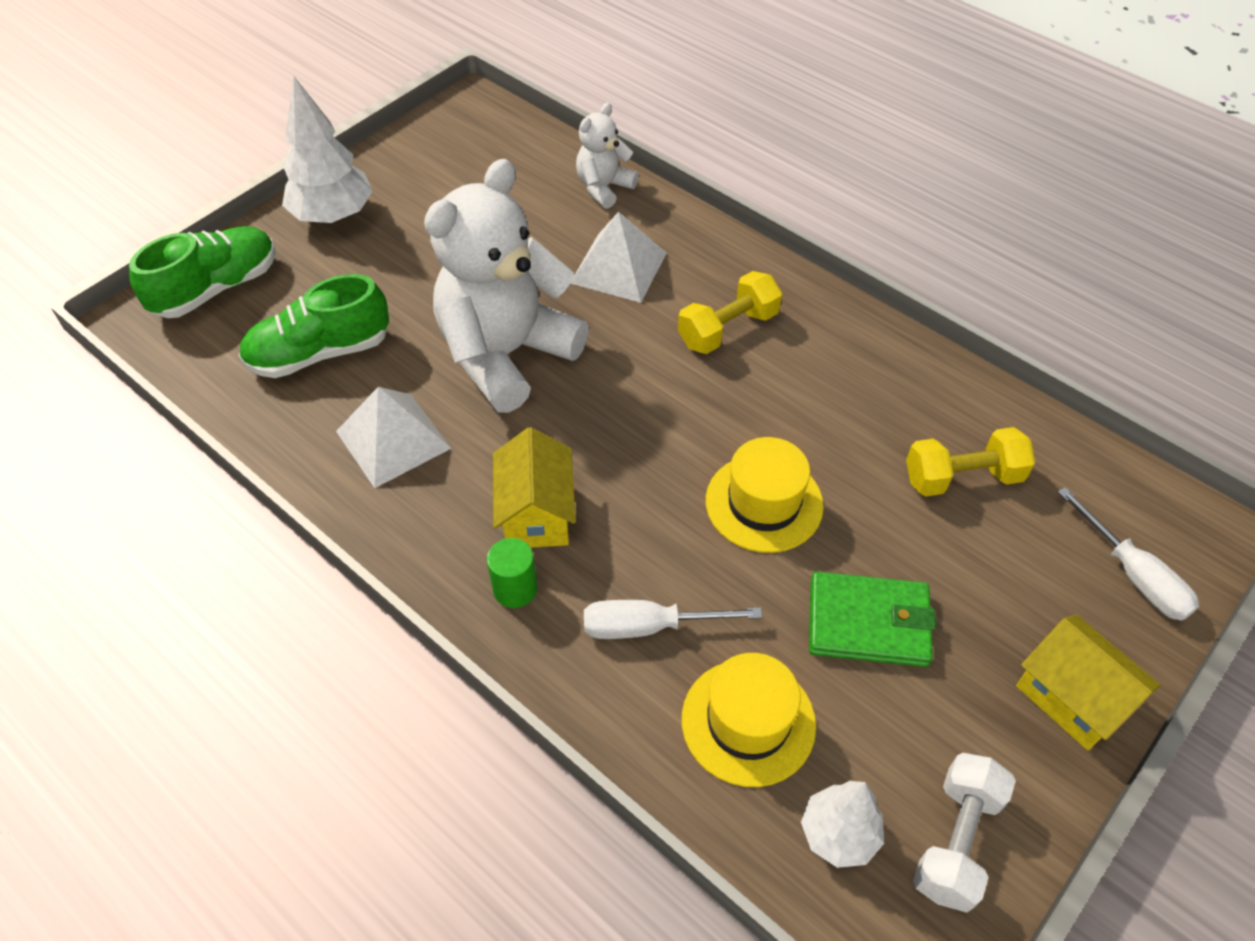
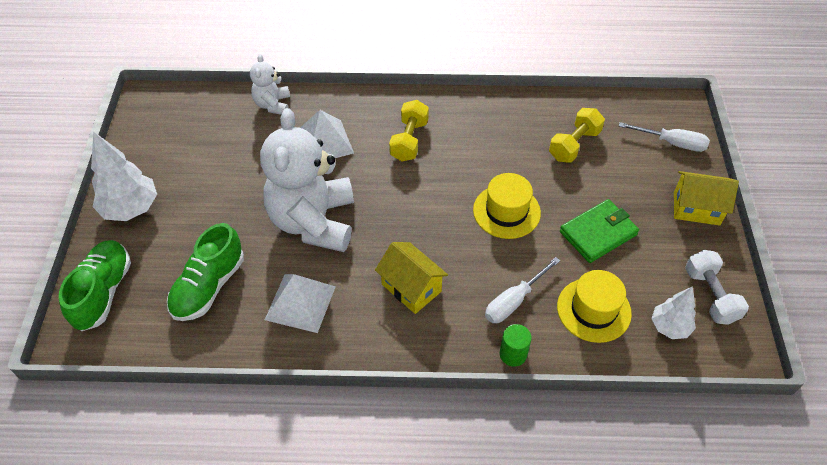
camera: 40 degrees left, 0 degrees up
green cylinder [487,538,538,608] -> green cylinder moved to [500,324,532,367]

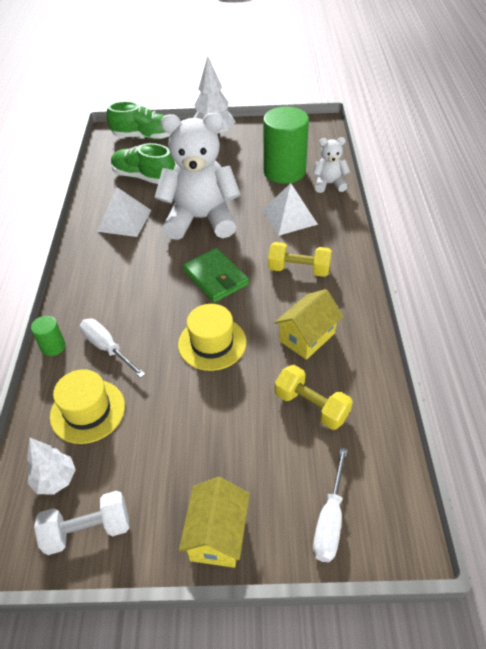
camera: 90 degrees right, 5 degrees down
yellow house [375,242,448,314] -> yellow house moved to [274,289,343,360]
green wallet [560,199,639,263] -> green wallet moved to [183,248,249,302]
none -> green cylinder [263,107,309,184]

